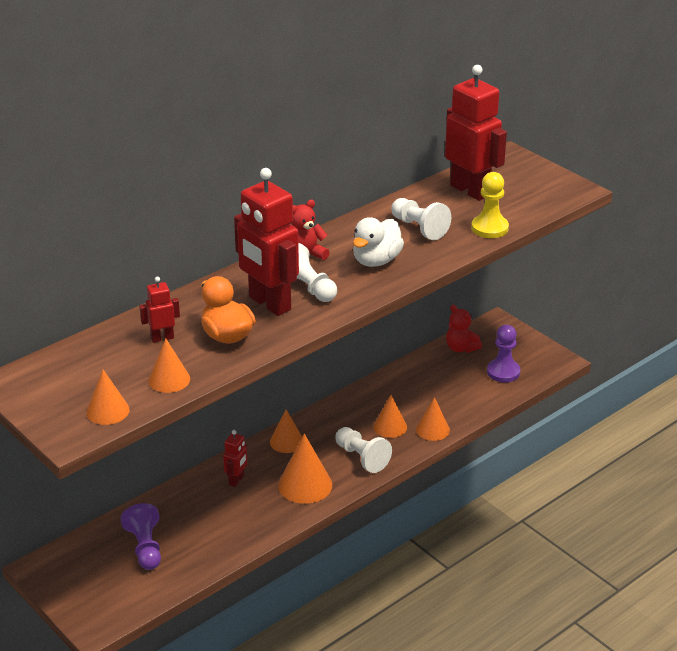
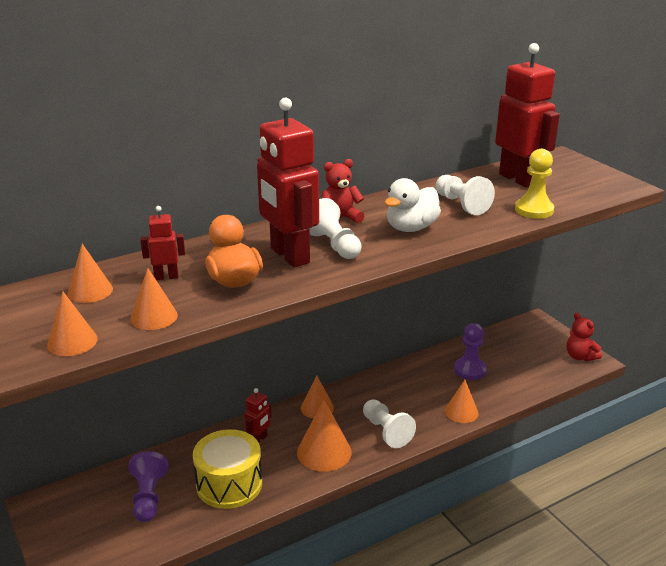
camera: 10 degrees right, 5 degrees down
orange cone [373,395,407,438] -> orange cone moved to [68,244,113,303]
red teddy bear [446,305,482,353] -> red teddy bear moved to [567,313,602,361]
purple pawn [487,325,520,382] -> purple pawn moved to [454,323,487,380]
none -> yellow drum [193,429,262,509]

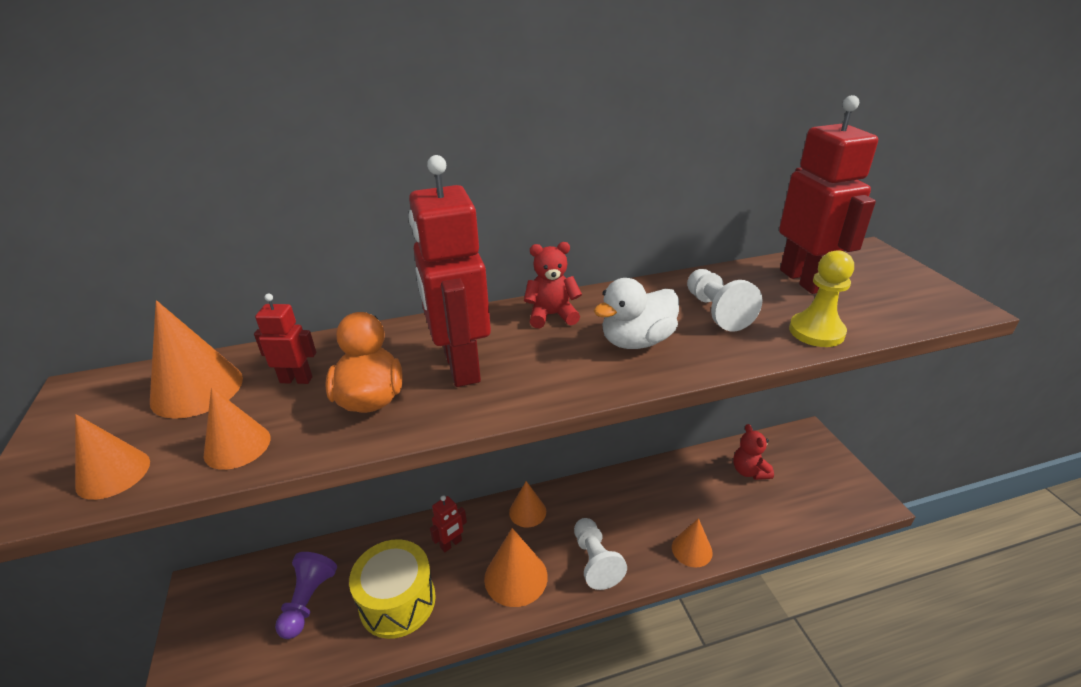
camera: 15 degrees right, 5 degrees up
orange cone [68,244,113,303] -> orange cone [150,300,243,419], size x1.53
white pawn [309,198,362,259] -> none
purple pawn [454,323,487,380] -> none
red teddy bear [567,313,602,361] -> red teddy bear moved to [733,424,774,480]

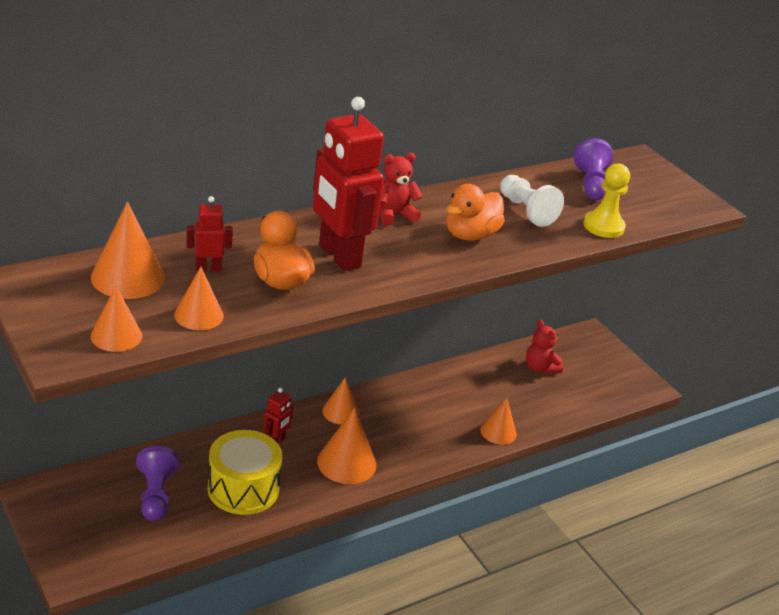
camera: 20 degrees left, 0 degrees up
white pawn [574,518,627,590] -> none
white duck [594,278,679,349] -> orange duck [446,184,505,241]
red robot [779,95,878,294] -> purple pawn [574,138,613,200]

